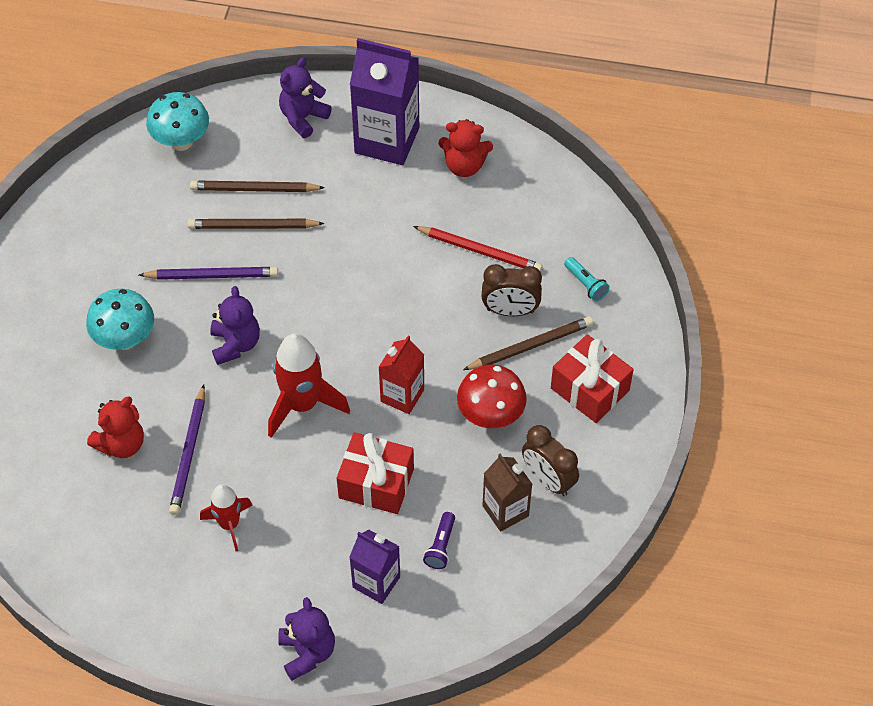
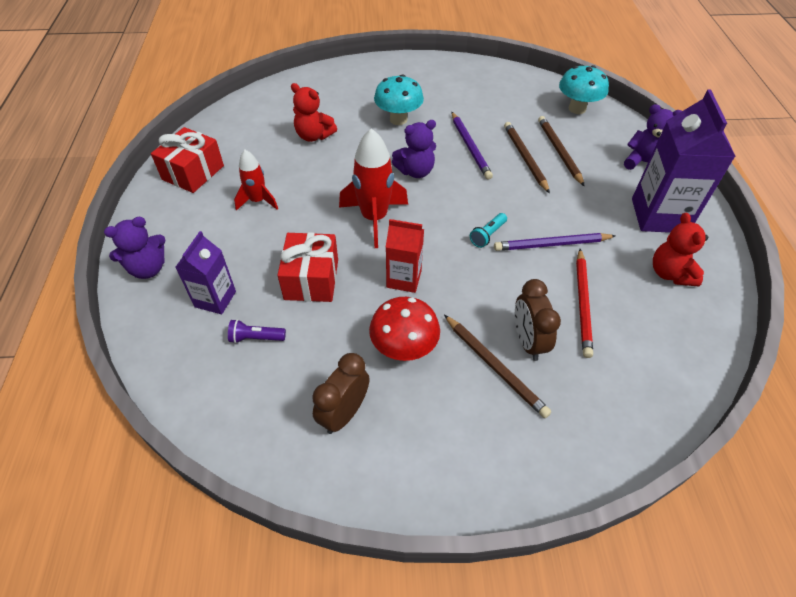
camera: 75 degrees right, 5 degrees down
purple pencil [169,384,205,515] -> purple pencil moved to [494,233,615,251]
brown carton [482,453,532,532] -> none
red gift [551,334,634,423] -> red gift moved to [151,127,224,193]
turquoise flashlight [564,257,610,301] -> turquoise flashlight moved to [470,213,507,248]

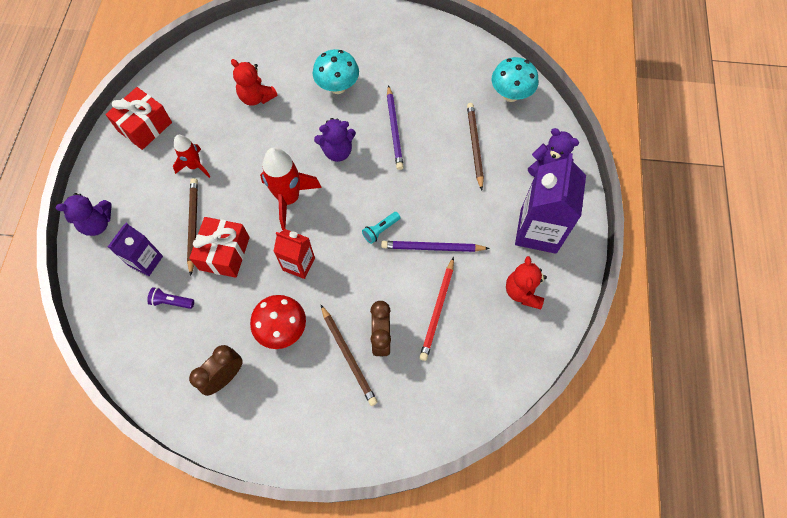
camera: 10 degrees right, 15 degrees up
brown pencil [504,122,550,193] -> brown pencil moved to [187,178,198,276]

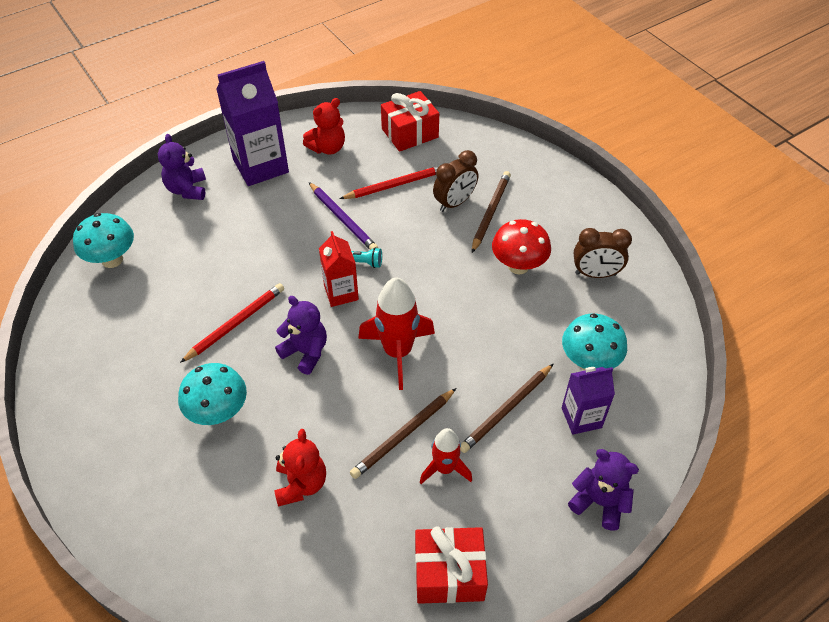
camera: 130 degrees left, 15 degrees down
purple flashlight [147,287,194,309] -> turquoise mushroom [562,313,627,371]
red gift [189,217,250,278] -> red gift moved to [381,91,439,152]
red carton [273,229,315,279] -> red carton moved to [319,231,359,307]
purple pencil [387,85,404,170] -> red pencil [180,283,284,363]
brown pencil [467,103,484,190] -> brown pencil moved to [350,388,456,479]

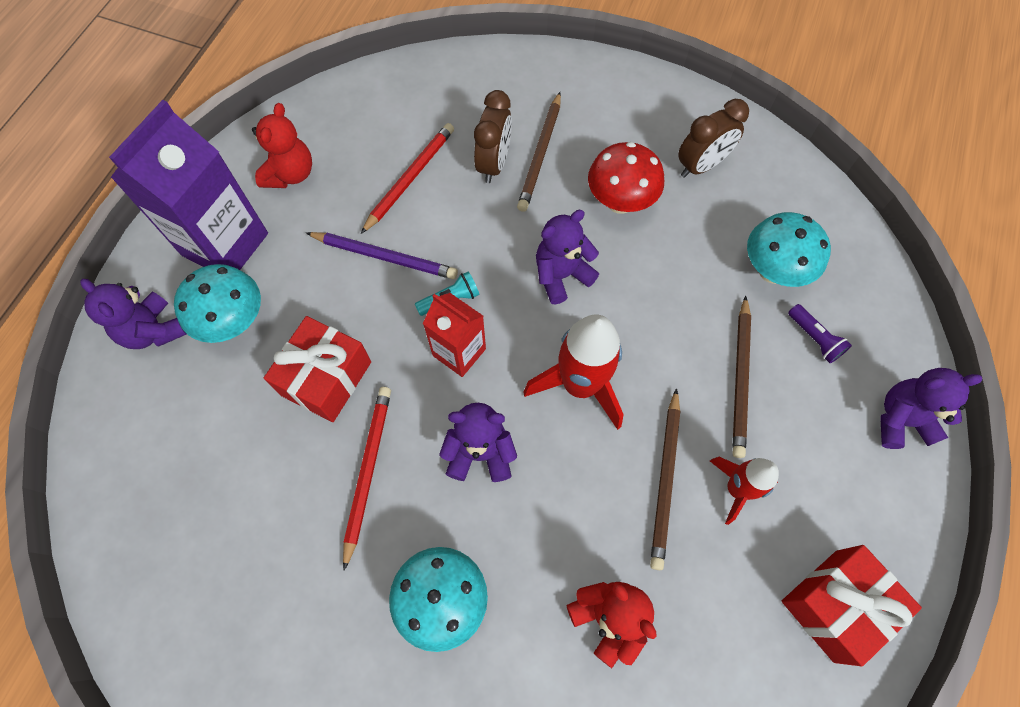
camera: 35 degrees left, 15 degrees up
turquoise mushroom [73,213,134,268] -> turquoise mushroom moved to [174,264,261,343]
red gift [381,91,439,152] -> red gift moved to [264,316,371,422]
brown pencil [472,171,511,253] -> brown pencil turned 150 degrees counterclockwise [517,92,561,212]
purple carton [562,367,615,434] -> purple flashlight [788,304,852,363]
none -> purple teddy bear [536,210,599,305]

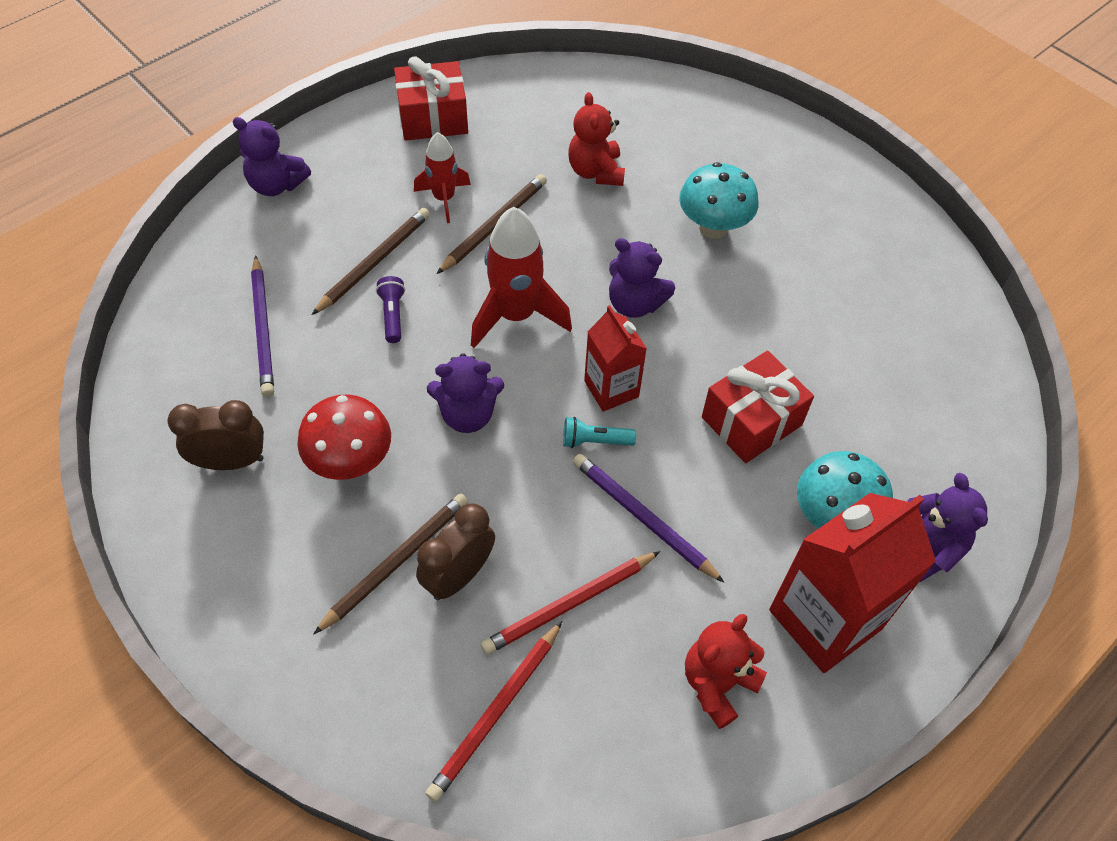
camera: 155 degrees left, 10 degrees down
purple carton [109,100,268,270] -> red carton [769,493,936,673]
red pencil [343,387,391,571] -> red pencil moved to [425,621,562,802]
turquoise mushroom [747,212,831,287] -> purple pencil [251,255,274,397]
purple flashlight [788,304,852,363] -> purple flashlight moved to [376,276,405,343]

